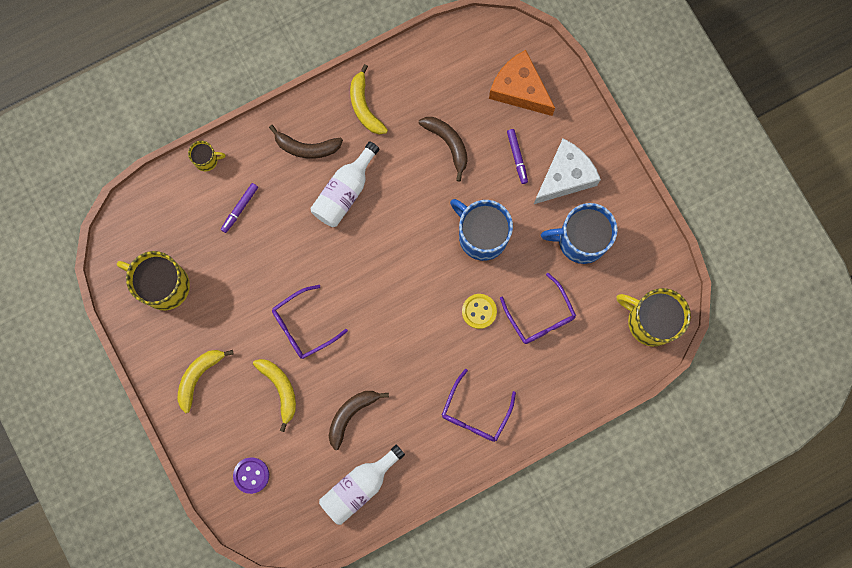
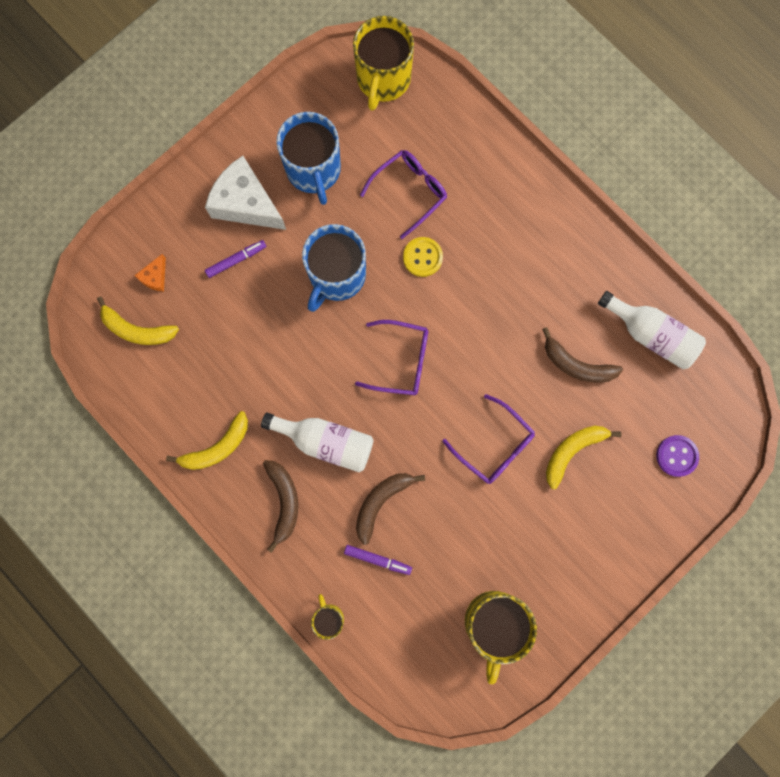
camera: 105 degrees left, 0 degrees up
yellow banana [177,350,234,413] -> yellow banana moved to [97,296,179,345]
brown banana [419,117,468,182] -> brown banana moved to [356,473,425,545]
purple glasses [442,369,516,442] -> purple glasses moved to [355,320,428,395]
orange cheese [489,50,555,116] -> orange cheese [134,254,166,291], size x0.45

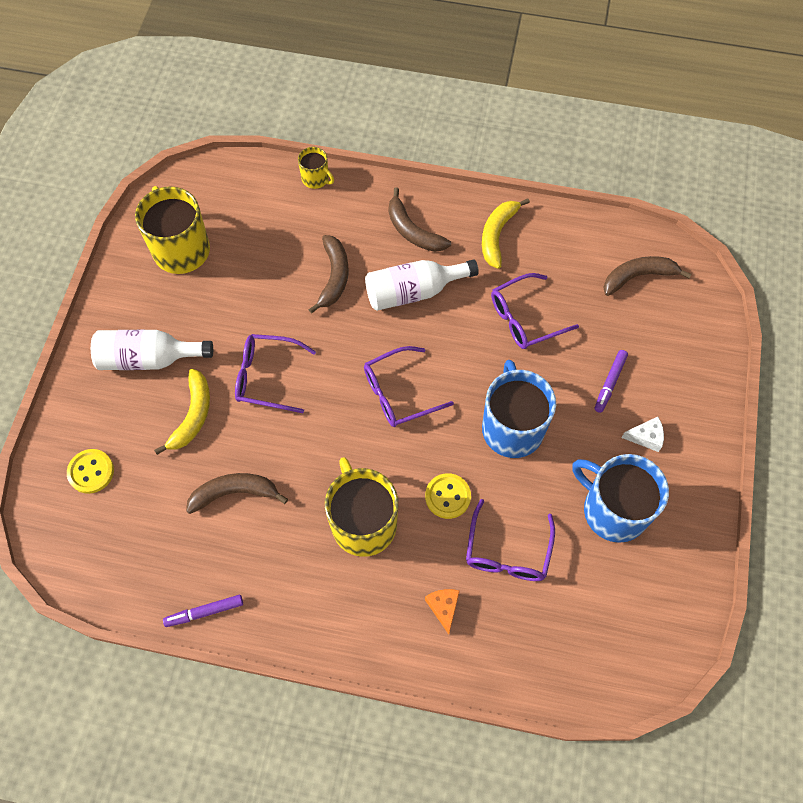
camera: 145 degrees right, 15 degrees down
yellow banana [97,296,179,345] -> brown banana [603,256,691,296]
orange cheese [134,254,166,291] -> orange cheese moved to [425,589,460,634]
white cheese [205,156,286,230] -> white cheese [621,417,664,452], size x0.45
purple marker [344,545,412,575] -> purple marker moved to [163,595,243,627]
yellow mug [353,16,414,111] -> yellow mug moved to [325,457,398,557]
white bottle [598,291,706,369] -> white bottle moved to [91,330,213,370]
purple button [656,435,699,477] -> yellow button [67,449,114,494]
none -> purple glasses [491,273,579,349]

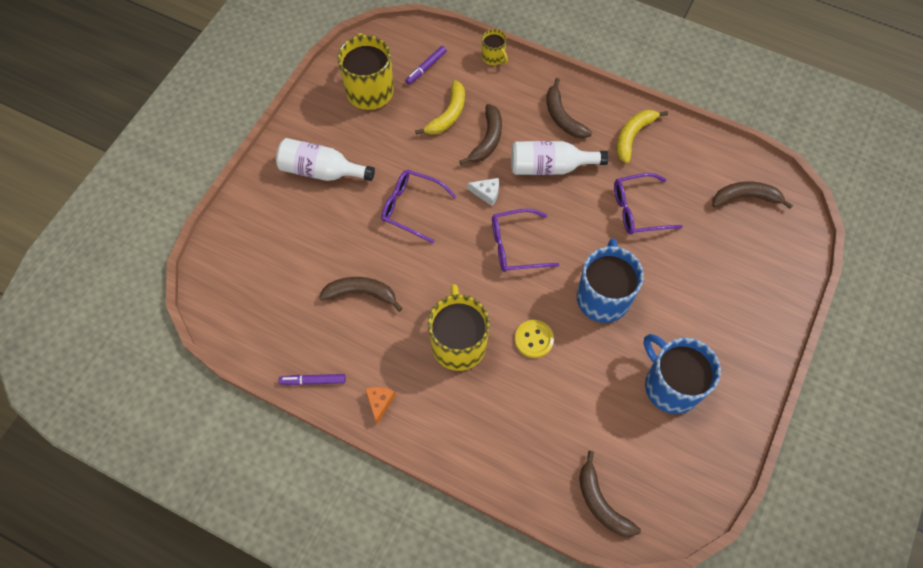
camera: 15 degrees right, 0 degrees up
yellow button [67,449,114,494] -> none
yellow banana [154,369,210,455] -> yellow banana moved to [415,80,465,135]
orange cheese [425,589,460,634] -> orange cheese moved to [365,387,395,424]
purple glasses [466,499,555,581] -> none
purple marker [595,350,628,413] -> purple marker moved to [405,46,447,85]
white cheese [621,417,664,452] -> white cheese moved to [467,178,499,206]
none -> brown banana [579,451,641,537]

